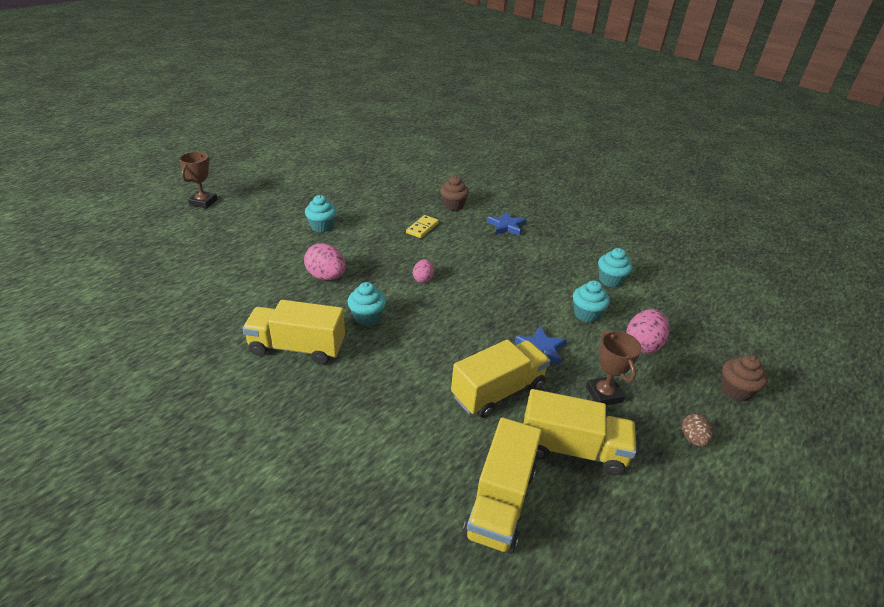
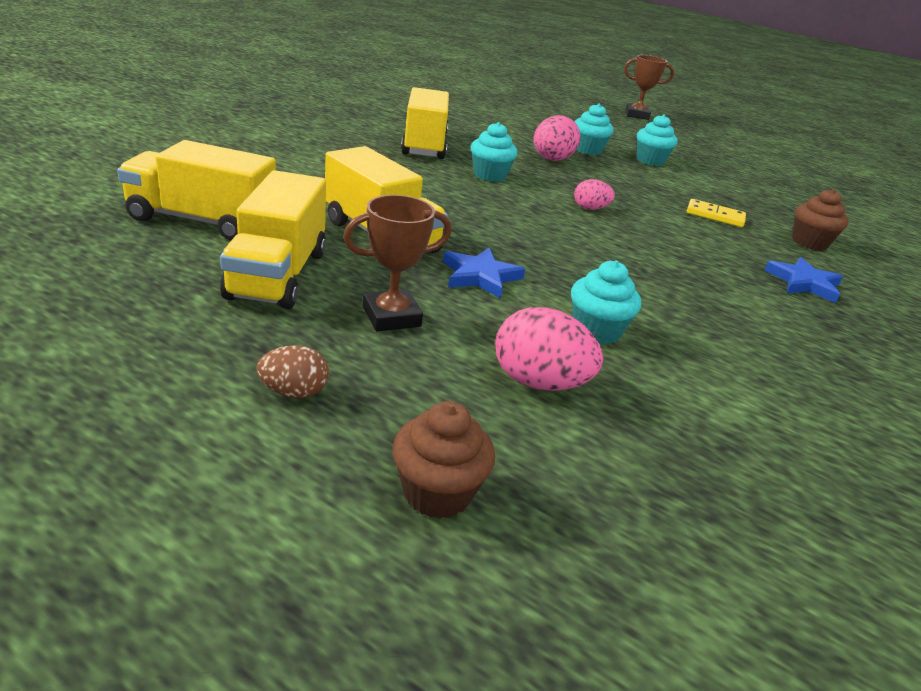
camera: 80 degrees right, 5 degrees down
turquoise cupcake [598,248,633,287] -> turquoise cupcake moved to [574,103,614,155]

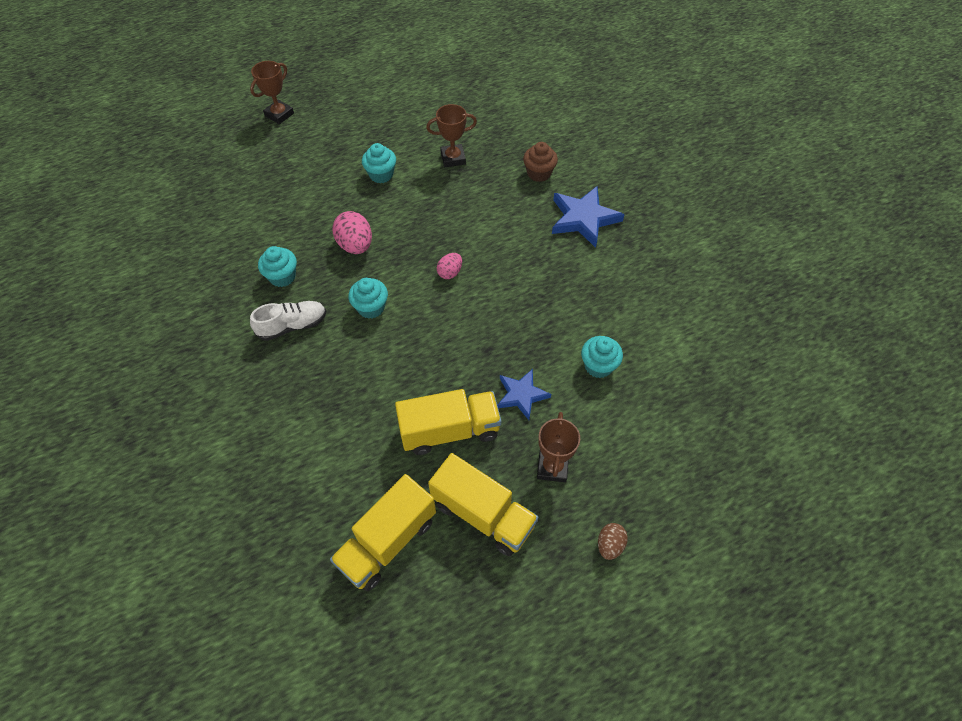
camera: 55 degrees left, 25 degrees up
brown cupcake [393,401,495,519] -> none
yellow truck [401,87,449,159] -> white shoe [250,301,326,341]
pink egg [495,307,603,391] -> none
turquoise cupcake [574,103,614,155] -> turquoise cupcake moved to [258,246,297,287]
yellow domino [687,199,746,227] -> none
blue star [764,257,843,303] -> blue star [552,186,625,248], size x1.57
none -> brown trophy [426,104,477,167]

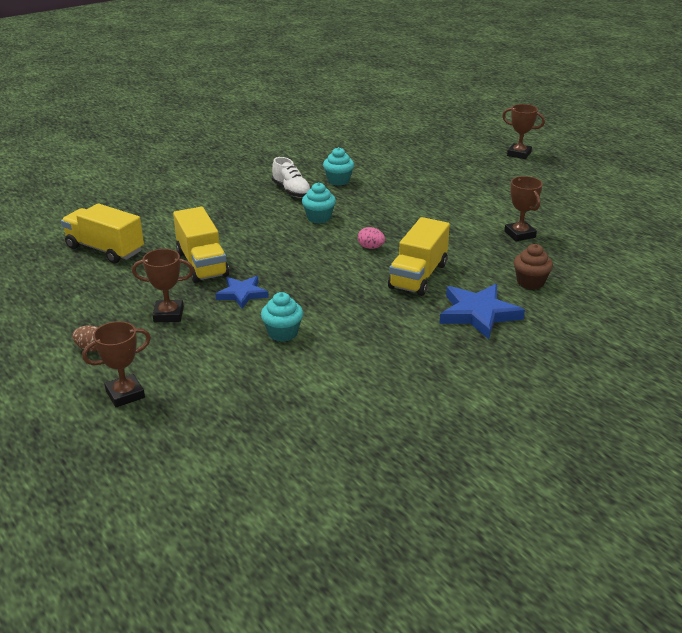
camera: 80 degrees right, 25 degrees down
pink egg [332,211,372,254] -> none
turquoise cupcake [362,143,396,183] -> none
yellow truck [428,453,539,556] -> yellow truck moved to [388,217,450,296]
none -> brown trophy [82,321,151,407]

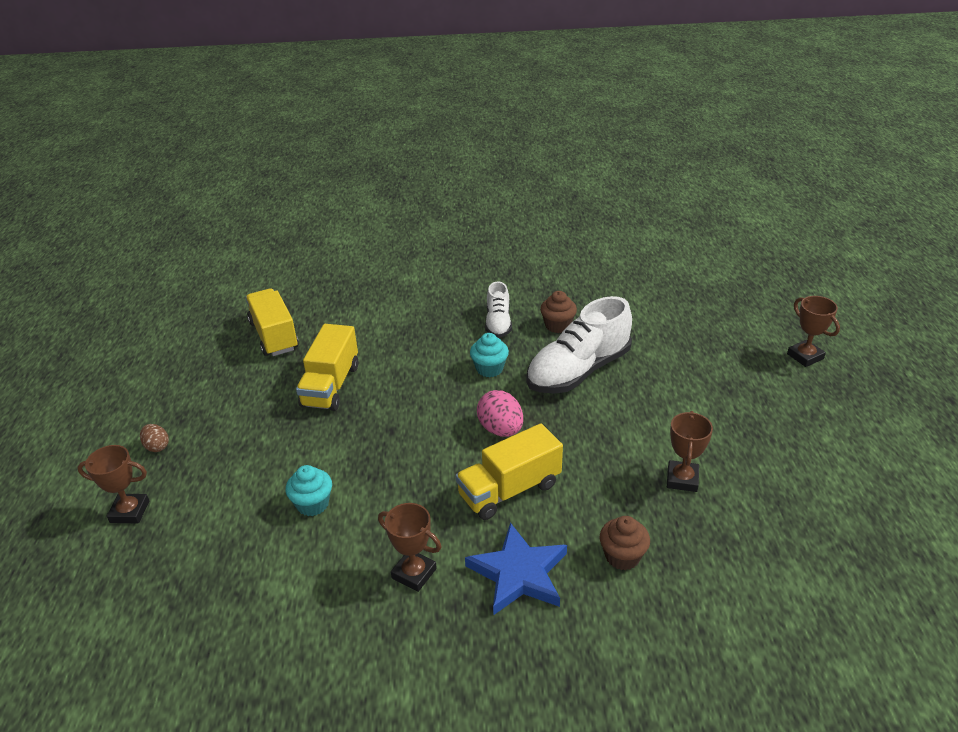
camera: 35 degrees right, 5 degrees up
brown trophy [132,249,194,322] -> brown trophy moved to [378,503,441,592]
blue star [215,276,269,309] -> none
turquoise cupcake [323,147,354,186] -> brown cupcake [540,291,577,333]
pink egg [358,227,385,249] -> pink egg [477,390,523,436], size x1.69
none -> white shoe [526,296,632,394]

